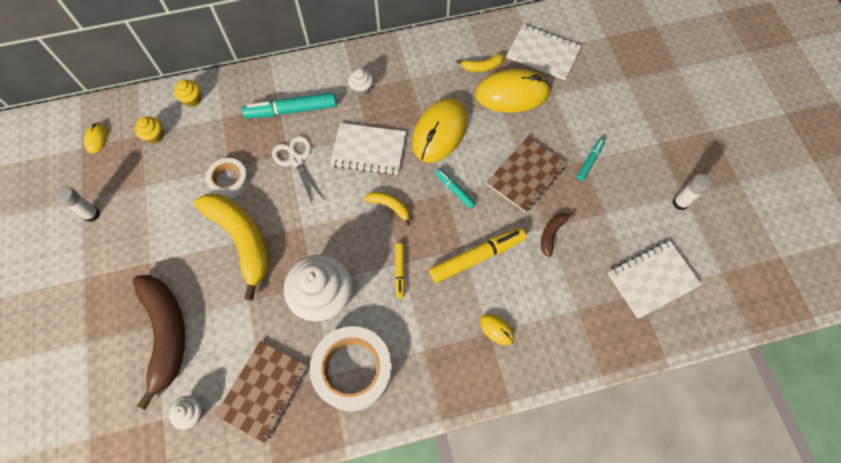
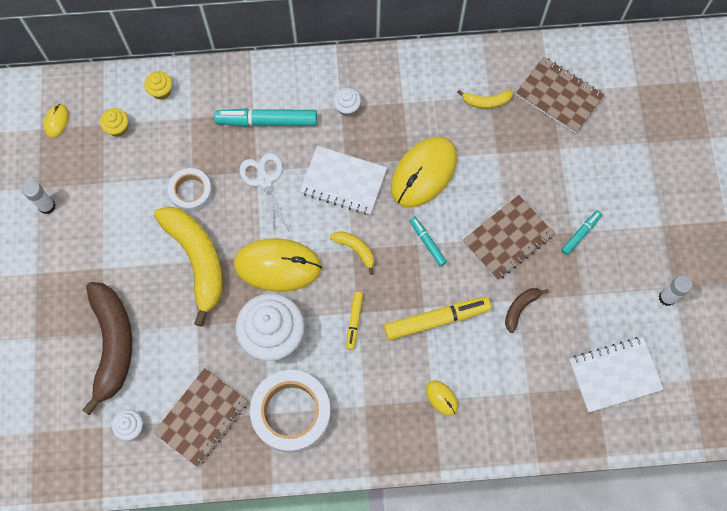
camera: 10 degrees right, 5 degrees up
yellow mouse [475,69,551,113] -> yellow mouse moved to [234,238,322,292]
white notebook [507,24,582,80] -> brown notebook [516,57,604,133]

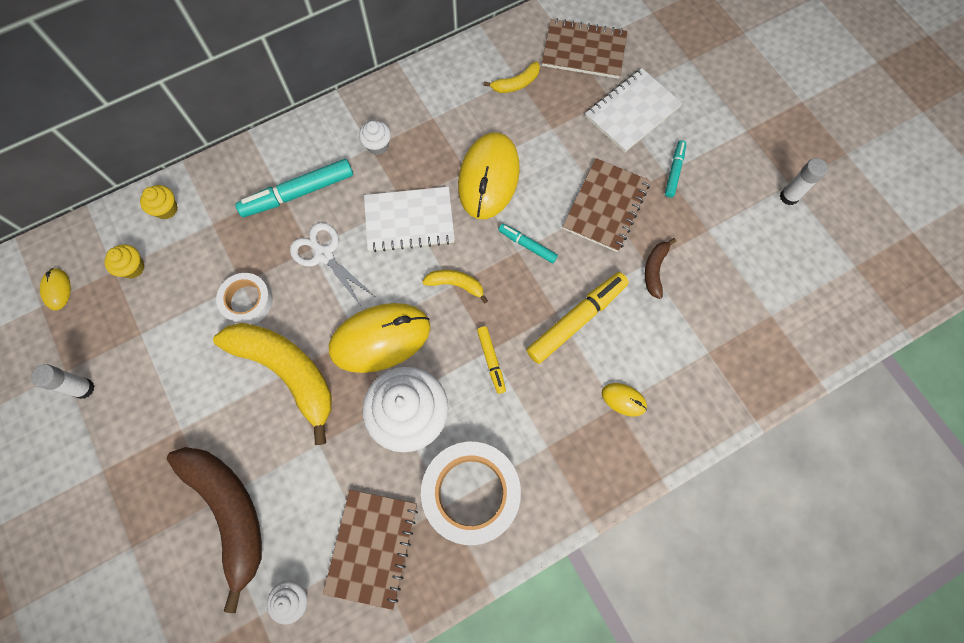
camera: 25 degrees left, 0 degrees up
white notebook [569,337,664,412] -> white notebook moved to [585,68,683,153]

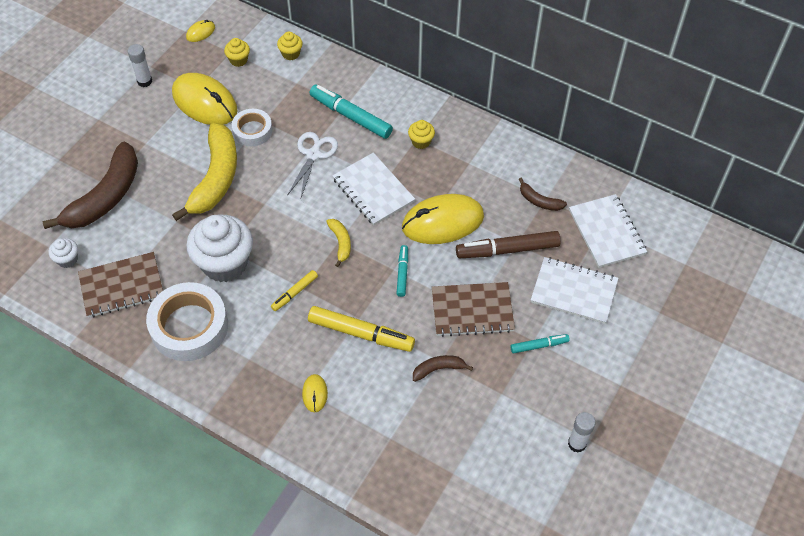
camera: 60 degrees right, 15 degrees down
yellow mouse [329,303,431,373] -> yellow mouse moved to [172,73,238,125]
white cupcake [359,121,391,155] -> yellow cupcake [408,120,435,149]
yellow banana [484,61,540,93] -> brown banana [519,177,567,211]
brown notebook [542,18,628,79] -> white notebook [569,194,647,268]
none -> brown marker [456,231,561,258]

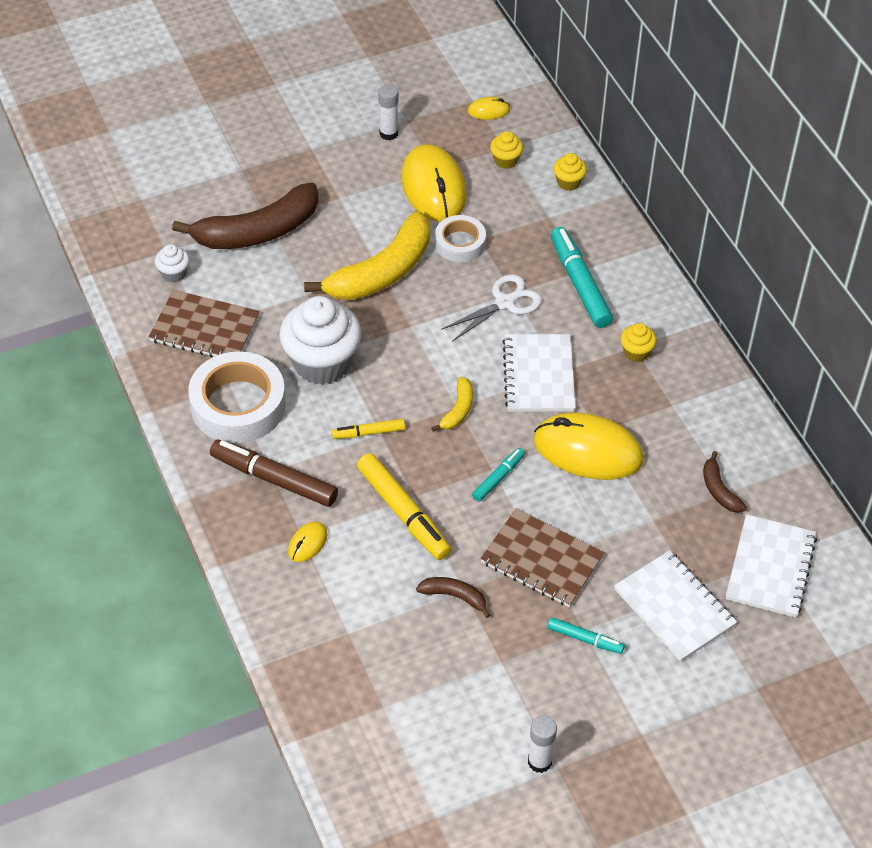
camera: 35 degrees right, 5 degrees down
brown marker [456,231,561,258] -> brown marker moved to [210,439,338,507]

